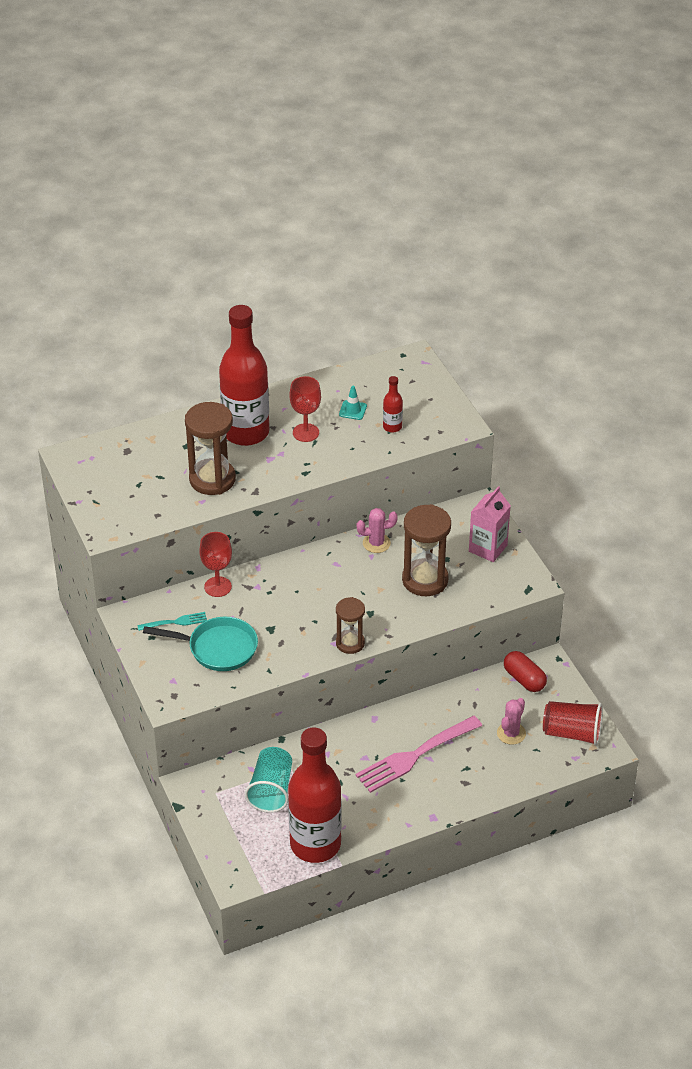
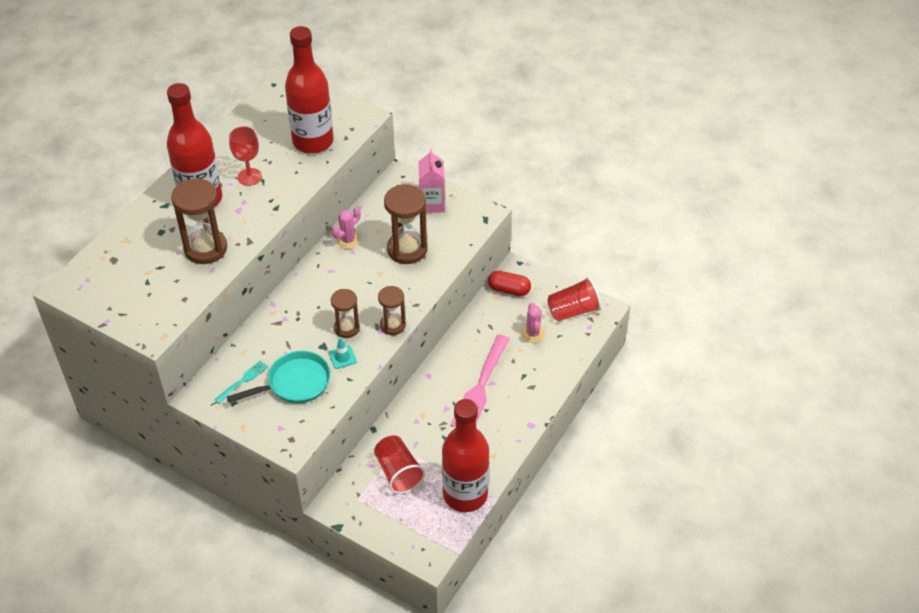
camera: 35 degrees left, 5 degrees up
red goblet [199,532,232,597] -> none
turquoise cup [245,747,292,813] -> red cup [374,435,426,494]
turquoise traffic cone [339,386,367,420] -> turquoise traffic cone moved to [329,337,357,369]
red bottle [383,376,403,433] -> red bottle [285,26,333,154], size x2.43
none -> brown hourglass [331,289,360,338]

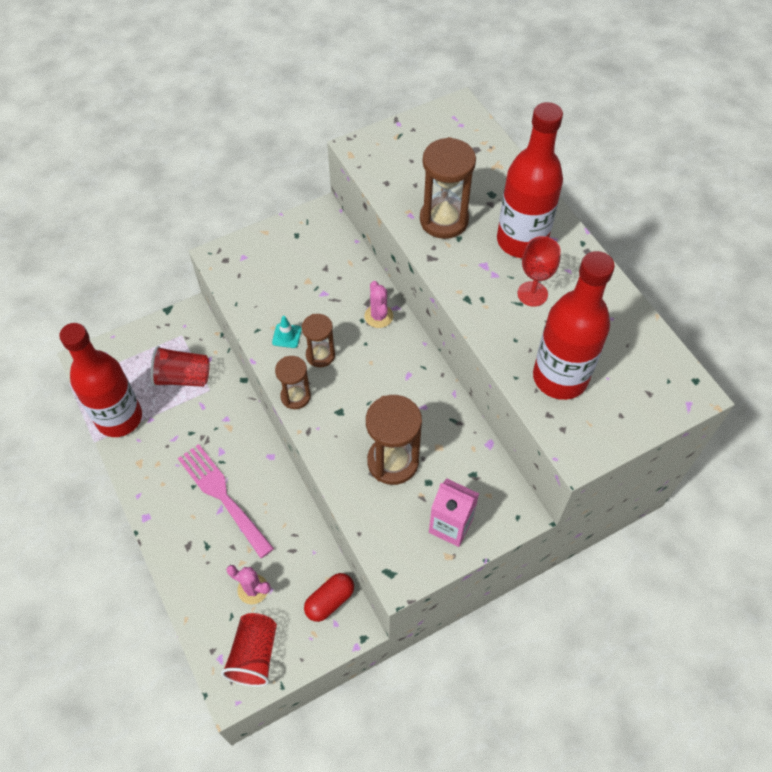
camera: 120 degrees right, 10 degrees up
turquoise fork [214,360,268,403] -> none
turquoise pan [227,351,331,403] -> none
pink cactus [332,207,361,249] -> pink cactus moved to [365,281,393,328]

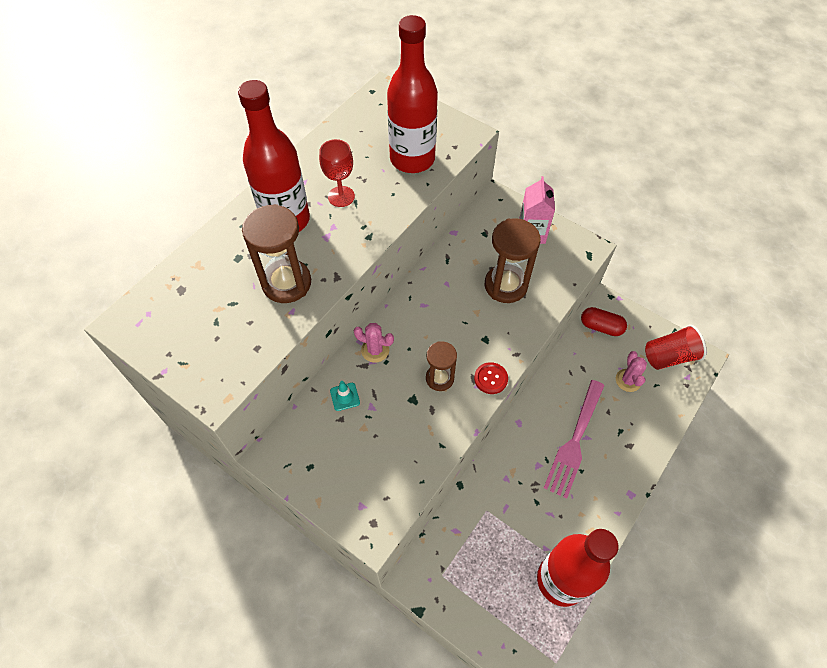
camera: 115 degrees left, 0 degrees up
red cup [151,346,210,387] -> none
turquoise traffic cone [272,316,302,348] -> turquoise traffic cone moved to [330,381,360,411]
brown hourglass [275,356,311,409] -> red button [474,362,508,394]
pink cactus [365,281,393,328] -> pink cactus turned 60 degrees clockwise [354,323,394,363]

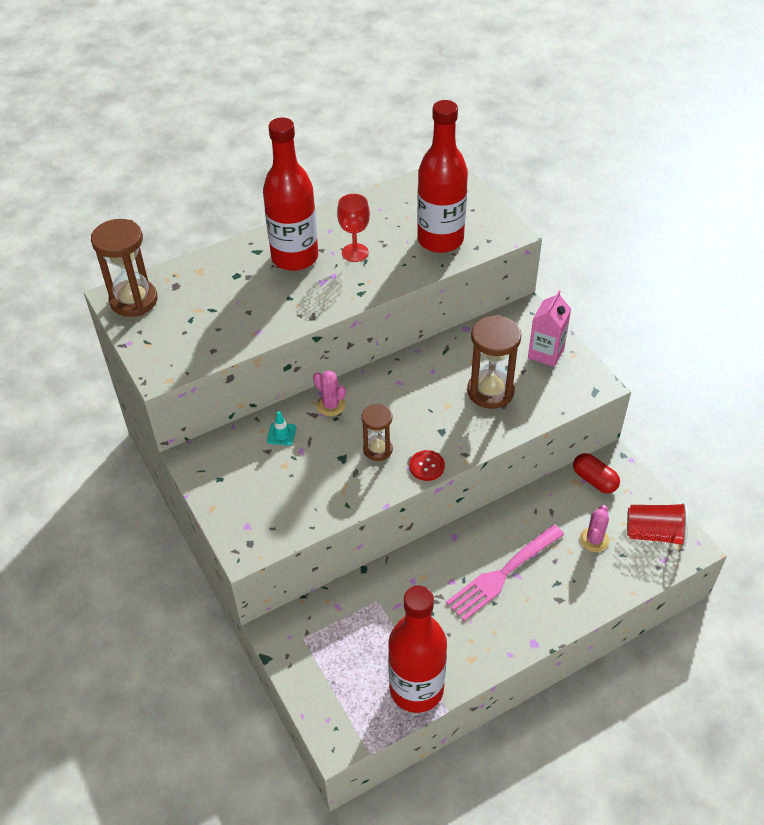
camera: 25 degrees right, 10 degrees down
brown hourglass [242,204,311,303] -> brown hourglass moved to [91,219,158,317]

